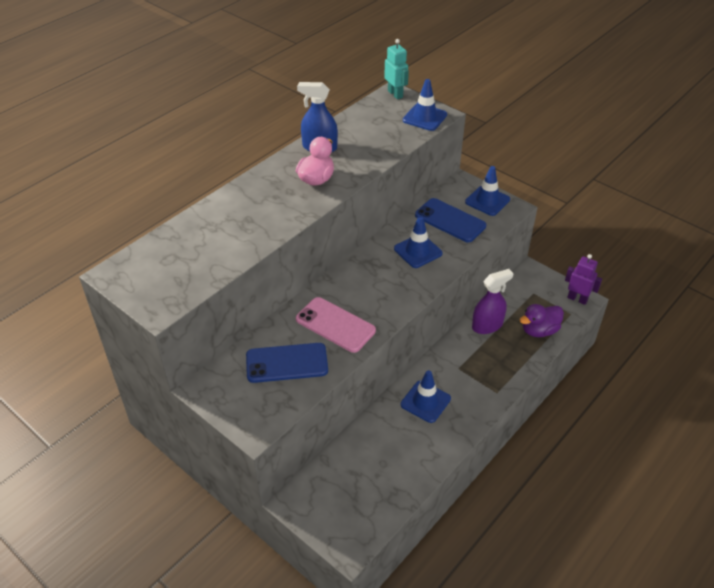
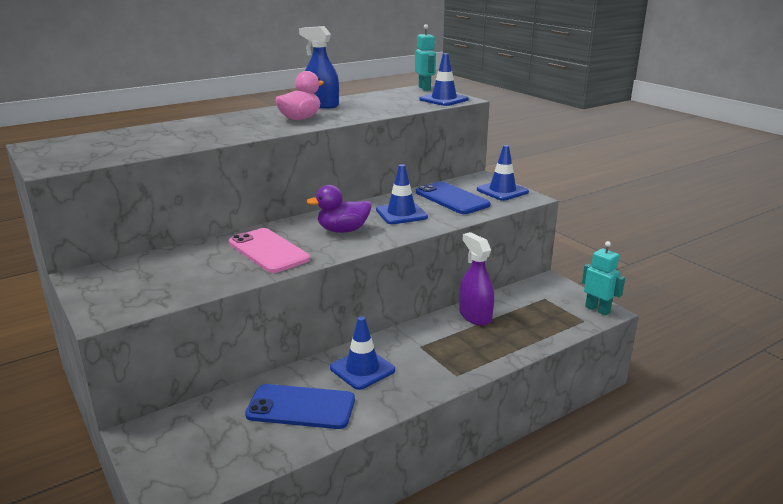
camera: 15 degrees right, 20 degrees down
blue phone [246,343,328,383] -> blue phone moved to [245,384,355,429]
purple spray bottle [472,269,514,334] -> purple spray bottle turned 105 degrees counterclockwise [459,232,494,326]
purple duck [520,304,564,337] -> purple duck moved to [306,185,372,233]
purple robot [565,254,602,305] -> turquoise robot [582,241,625,316]

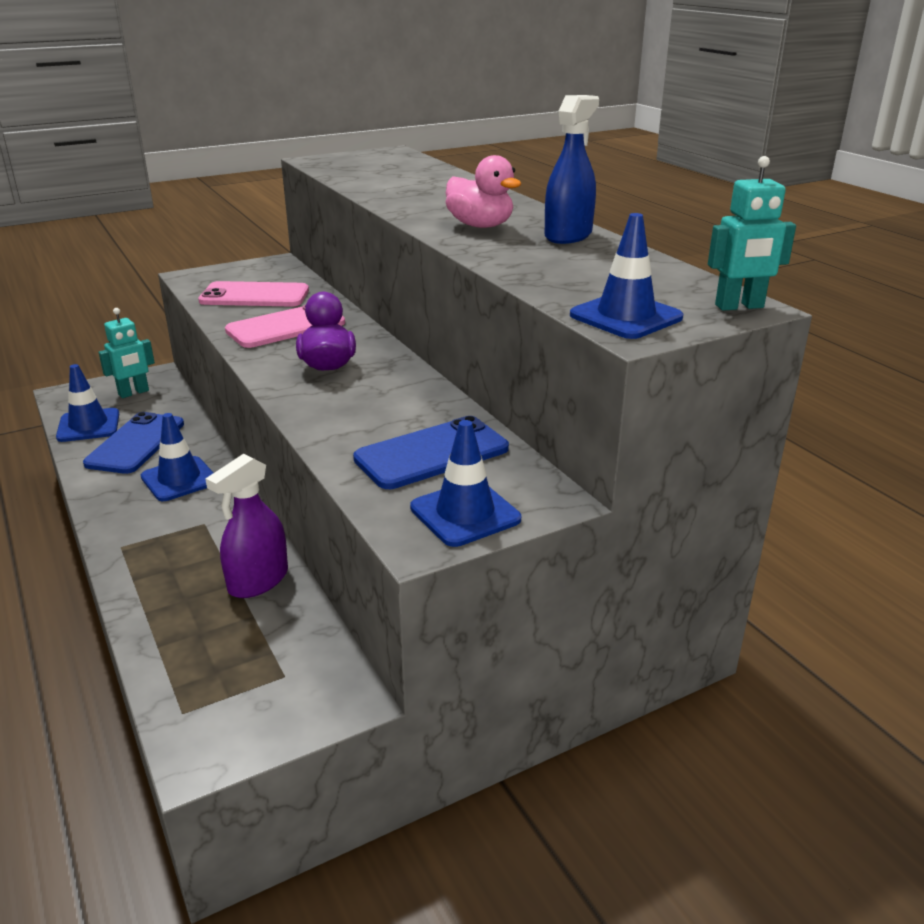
camera: 95 degrees right, 5 degrees up
blue traffic cone [376,164,428,224] -> blue traffic cone moved to [56,364,119,442]
purple spray bottle [459,232,494,326] -> purple spray bottle turned 150 degrees clockwise [206,454,288,598]
turquoise robot [582,241,625,316] -> turquoise robot moved to [99,308,155,398]
none -> pink phone [198,281,309,306]

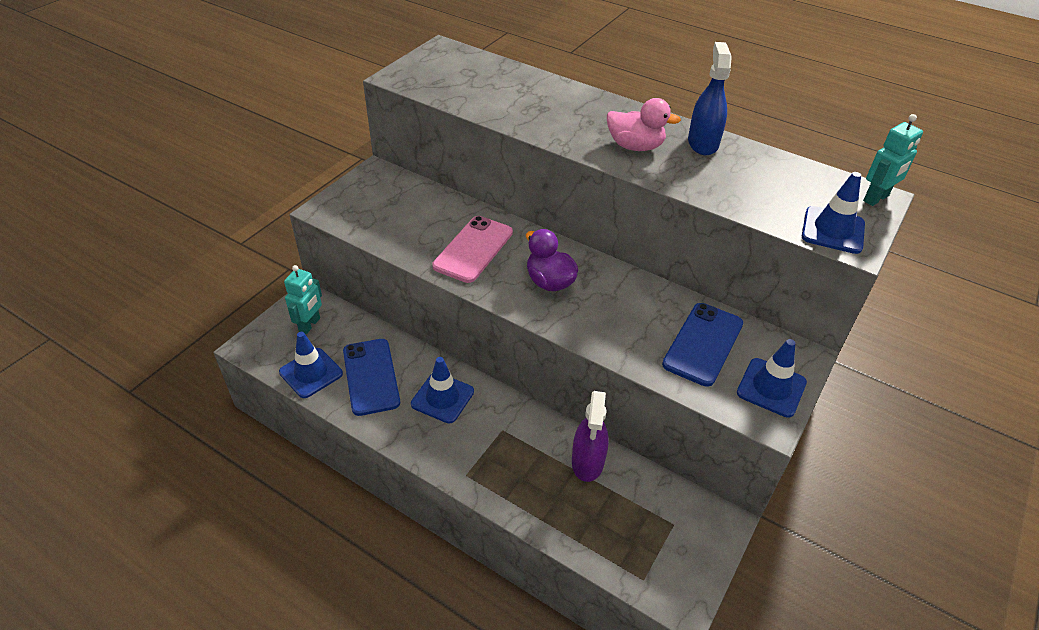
camera: 30 degrees left, 15 degrees up
pink phone [198,281,309,306] -> none

